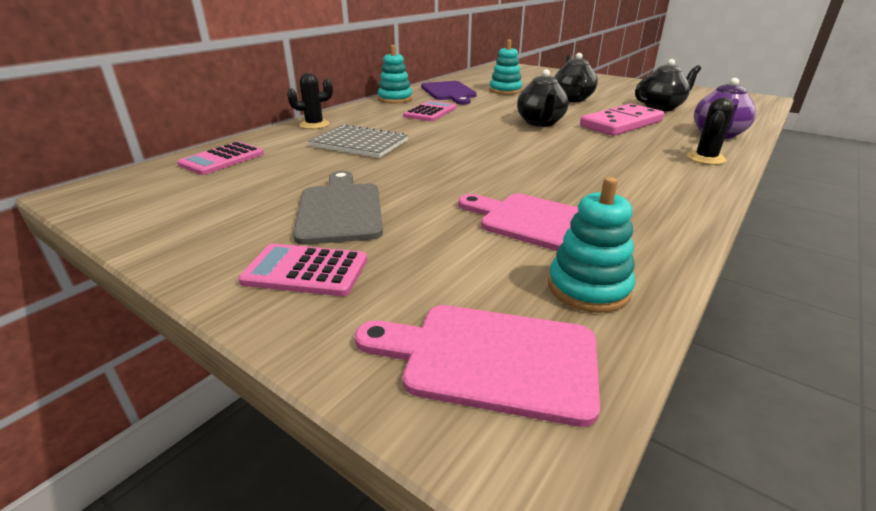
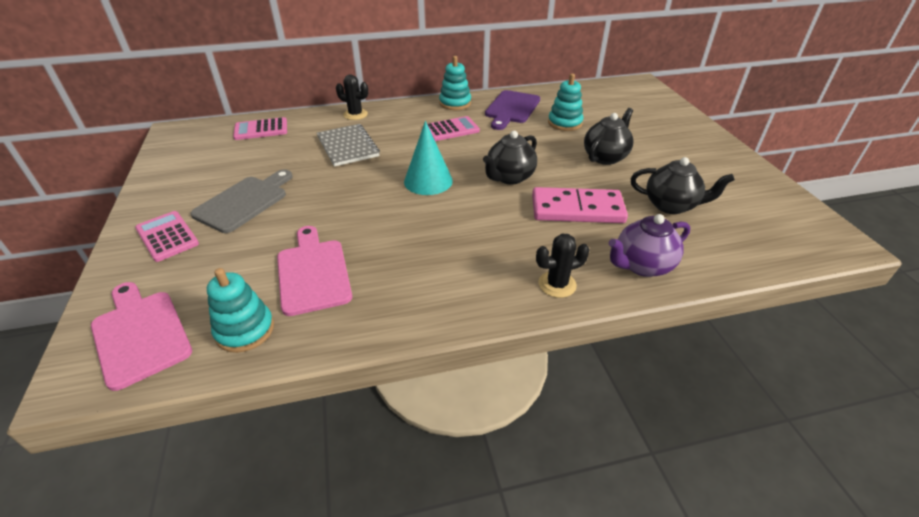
camera: 40 degrees right, 10 degrees up
none -> turquoise cone [404,121,453,195]

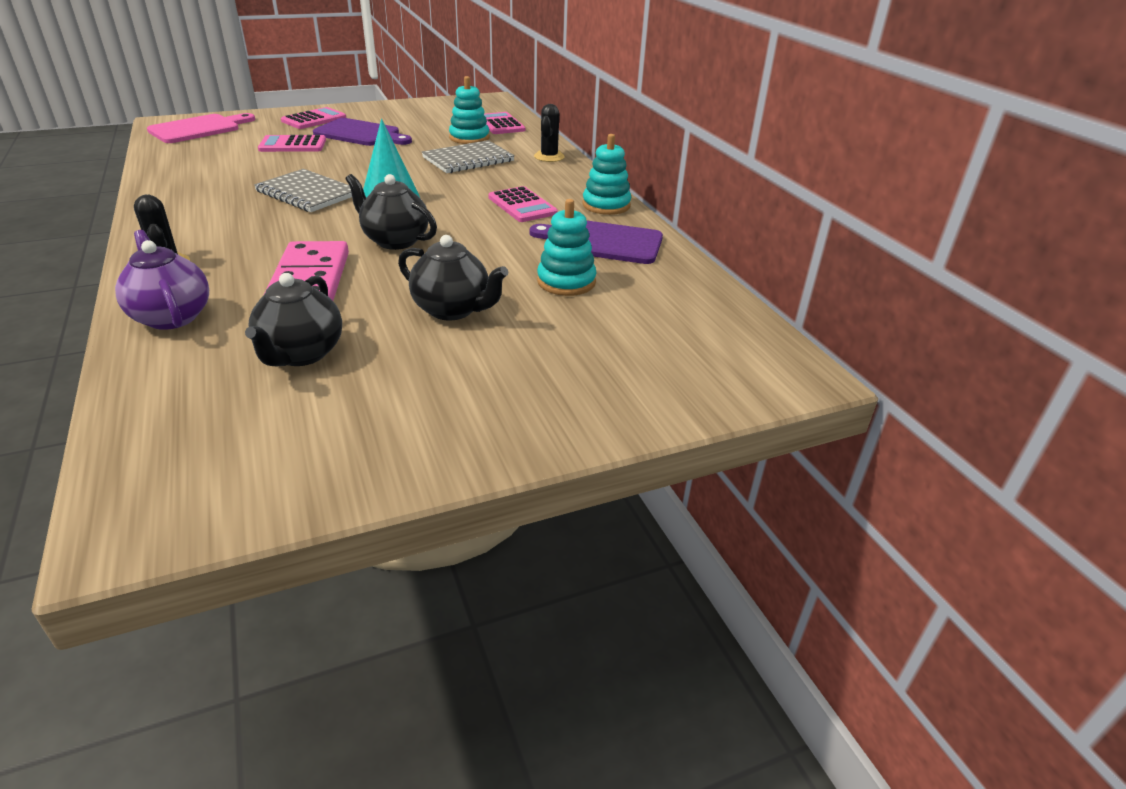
camera: 80 degrees right, 5 degrees down
grey cutting board [191,169,293,233] -> purple cutting board [313,118,412,146]
turquoise stacking toy [207,268,274,353] -> turquoise stacking toy moved to [449,76,489,144]
pink cutting board [277,226,352,316] -> none
none -> grey notebook [254,169,352,212]
none -> pink calculator [258,135,326,152]

